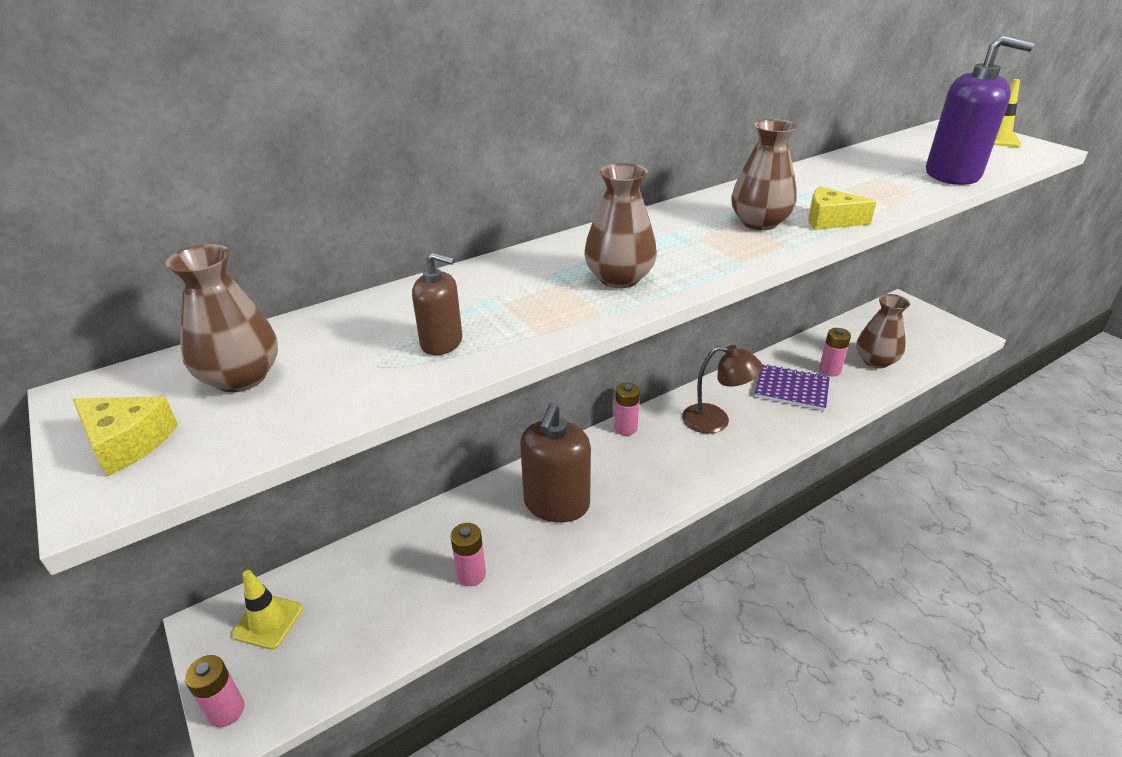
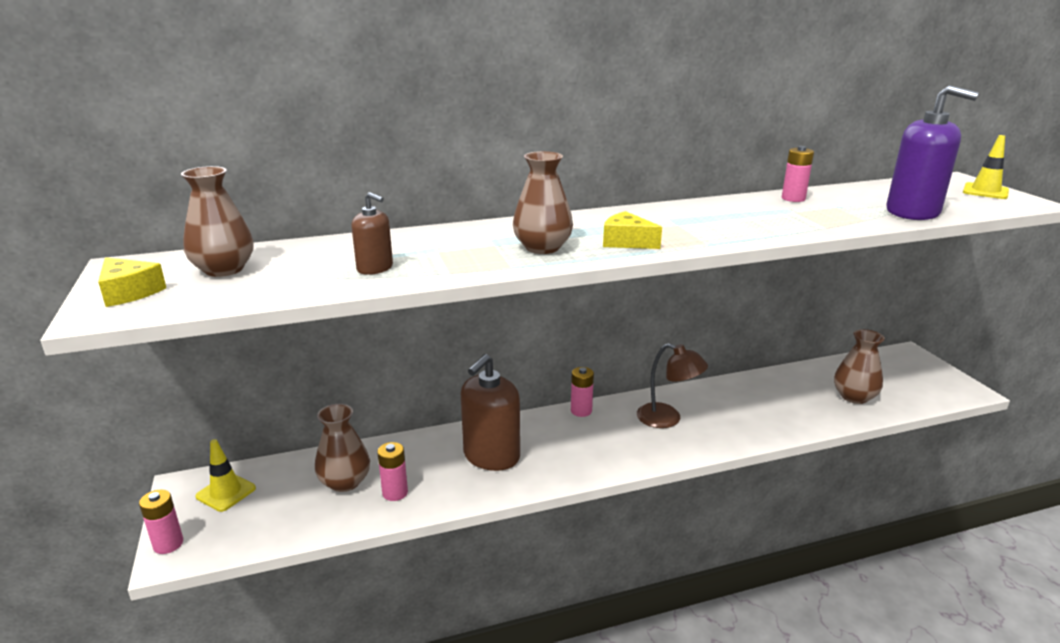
camera: 15 degrees right, 10 degrees down
brown vase [731,119,797,230] -> brown vase moved to [315,404,370,492]
purple notebook [755,364,830,411] -> none
yellow cheese [808,186,877,230] -> yellow cheese moved to [603,211,662,249]
pink battery [819,328,851,377] -> pink battery moved to [782,146,814,202]

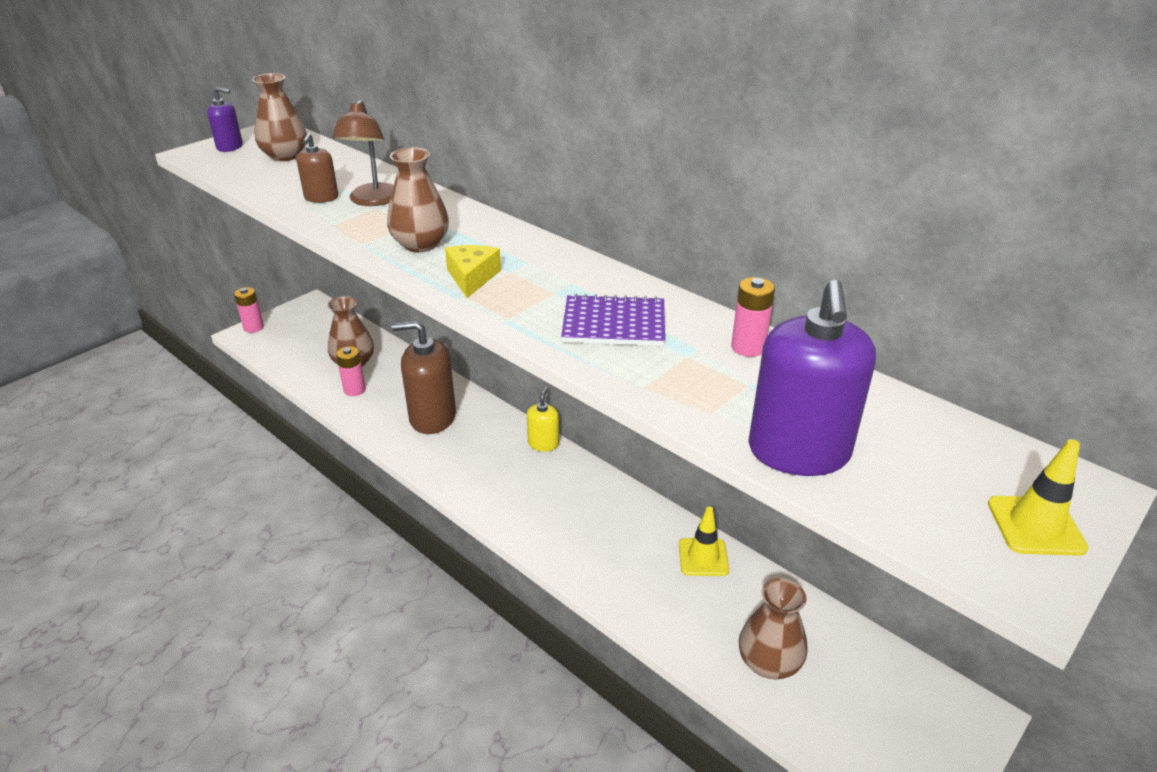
camera: 60 degrees right, 10 degrees up
yellow cheese [98,257,166,307] -> purple soap dispenser [207,87,243,152]
yellow traffic cone [195,439,256,512] -> yellow traffic cone moved to [679,506,729,576]
pink battery [571,367,594,417] -> yellow soap dispenser [527,387,559,451]
brown lamp [637,343,708,428] -> brown lamp moved to [332,100,394,206]
none -> purple notebook [561,294,665,346]

